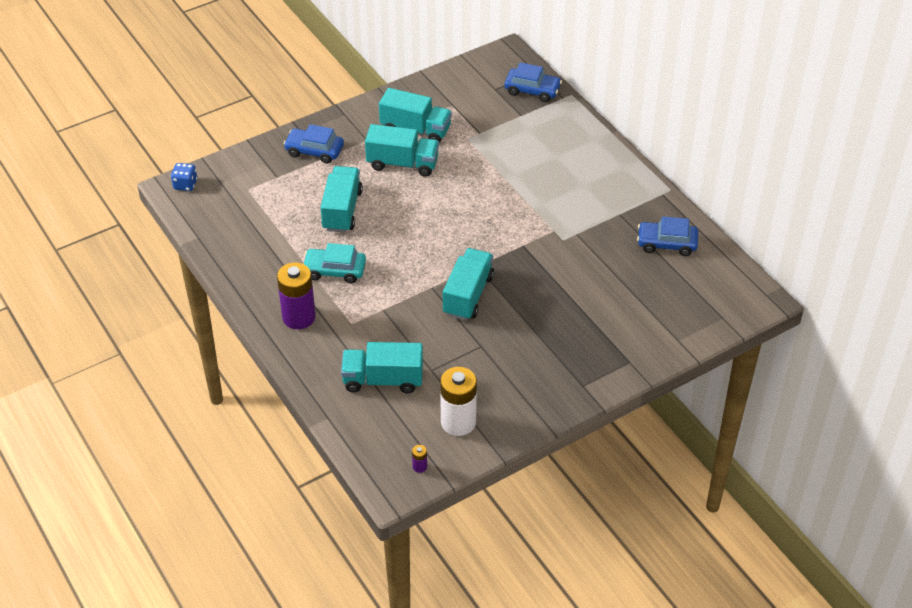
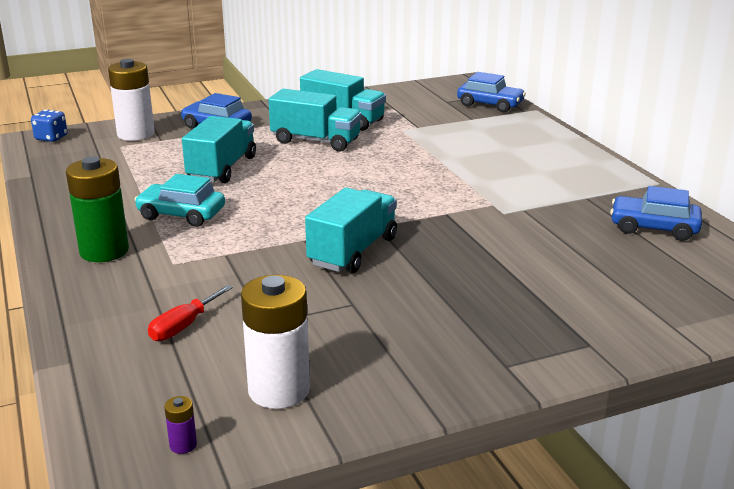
camera: 10 degrees right, 20 degrees down
purple battery [277,262,316,329] -> green battery [66,156,129,262]
turquoise truck [341,342,423,394] -> red screwdriver [148,285,233,341]
none -> white battery [108,59,155,141]

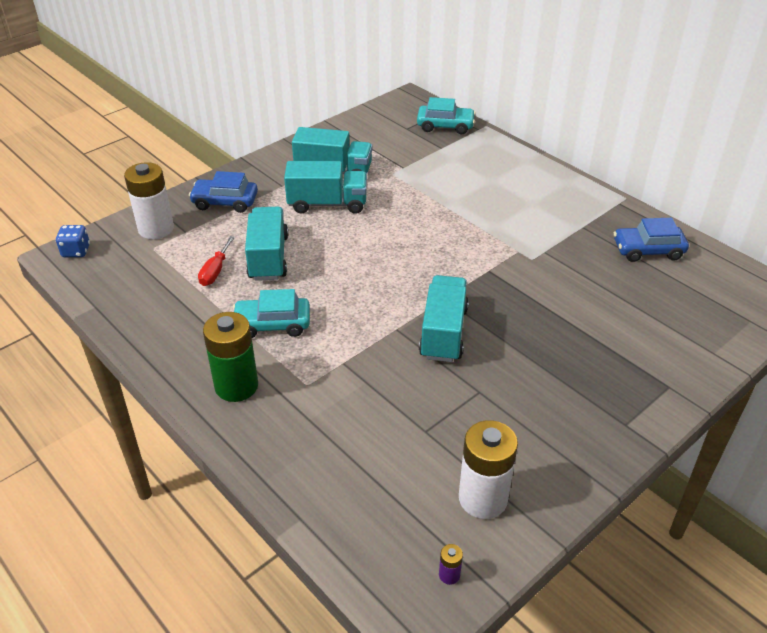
camera: 20 degrees left, 15 degrees up
red screwdriver [148,285,233,341] -> red screwdriver moved to [198,236,235,286]
blue car [457,72,526,112] -> turquoise car [417,97,476,134]

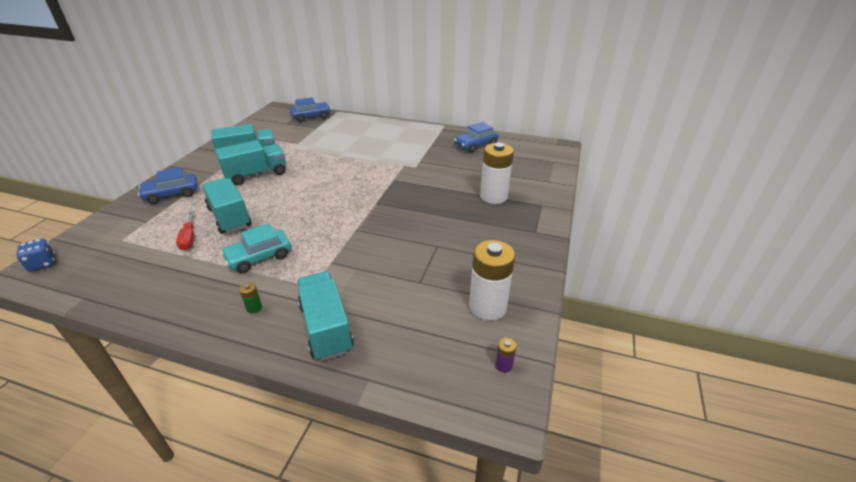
camera: 30 degrees left, 5 degrees down
white battery [124,162,174,239] -> white battery moved to [480,142,514,204]
green battery [203,312,258,402] -> green battery [239,282,262,314], size x0.40
turquoise car [417,97,476,134] -> blue car [290,97,331,122]
turquoise truck [419,275,469,362] -> turquoise truck moved to [297,271,354,361]

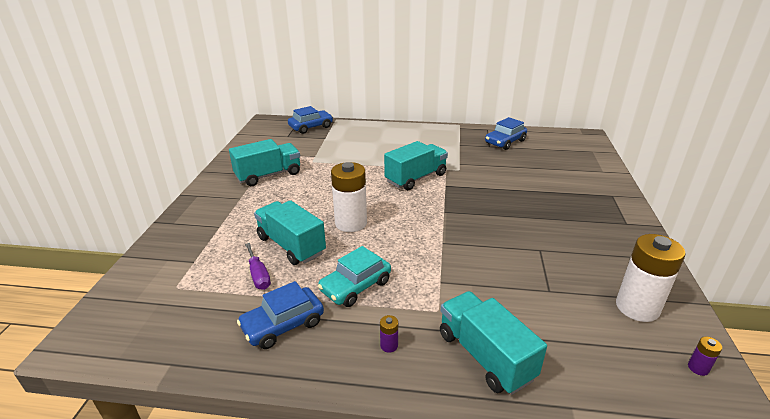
camera: 10 degrees left, 5 degrees down
blue dice [16,238,55,272] -> none
blue car [138,167,197,204] -> blue car moved to [237,281,324,349]
red screwdriver [176,211,194,250] -> purple screwdriver [245,243,271,290]
turquoise truck [215,140,286,185] -> turquoise truck moved to [384,141,448,190]
green battery [239,282,262,314] -> purple battery [380,315,398,353]
white battery [480,142,514,204] -> white battery moved to [331,162,367,232]

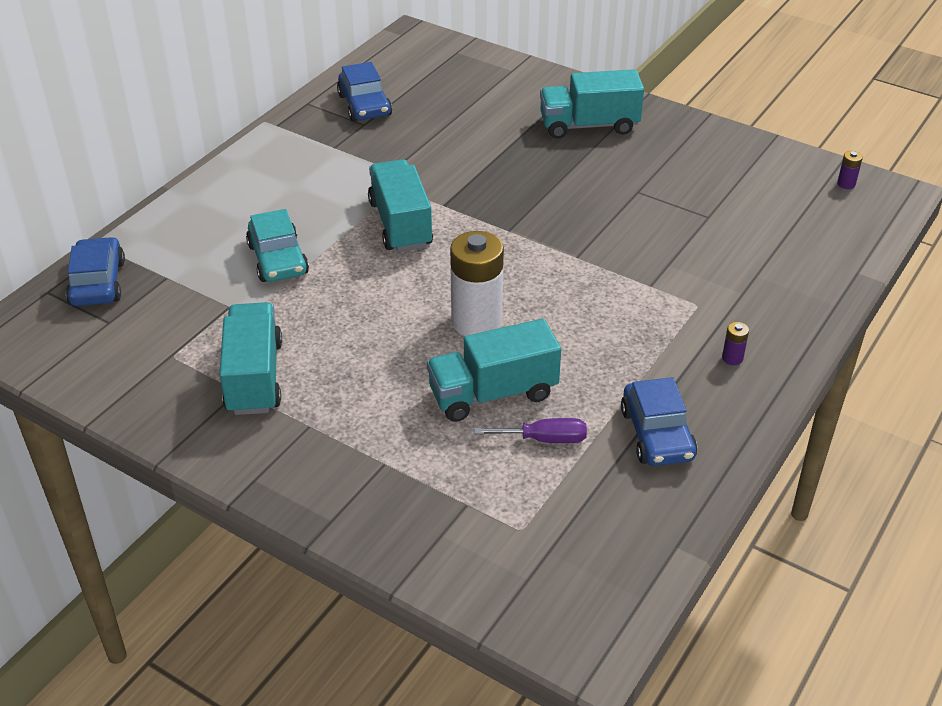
camera: 65 degrees left, 10 degrees up
turquoise car [318,246,391,307] -> turquoise car moved to [246,209,309,282]
turquoise truck [440,291,547,395] -> turquoise truck moved to [540,69,644,139]
white battery [616,234,686,322] -> none

